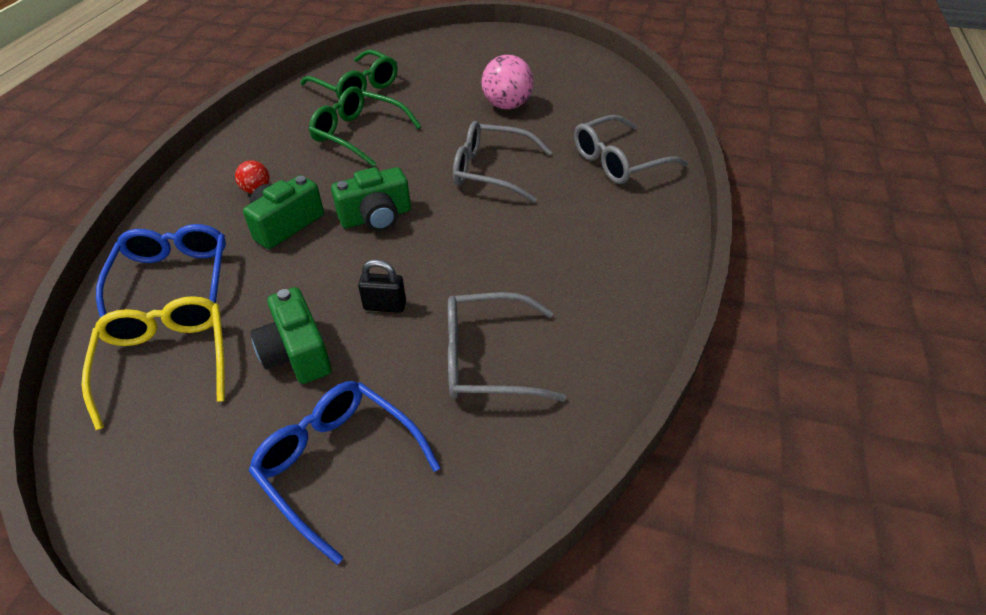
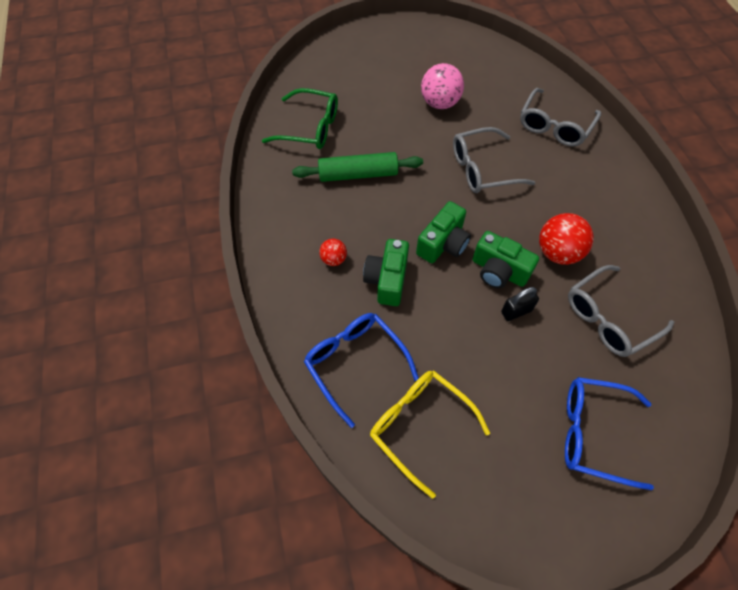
camera: 30 degrees left, 15 degrees up
green camera [250,287,332,384] -> green camera moved to [473,231,539,288]
green glasses [309,86,421,167] -> green rolling pin [292,152,423,182]
none -> red ball [539,213,594,265]

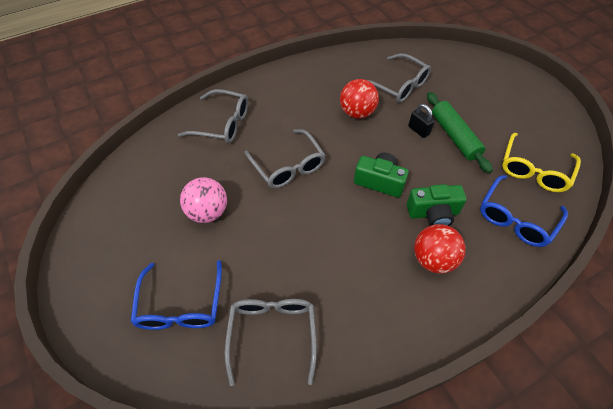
camera: 105 degrees left, 5 degrees down
green glasses [262,88,338,149] -> grey glasses [225,299,317,386]
green rolling pin [292,152,423,182] -> green rolling pin moved to [427,92,493,173]
red ball [319,238,347,266] -> red ball [414,224,466,274], size x1.83
green camera [473,231,539,288] -> none
blue glasses [565,377,654,490] -> blue glasses moved to [131,260,222,330]

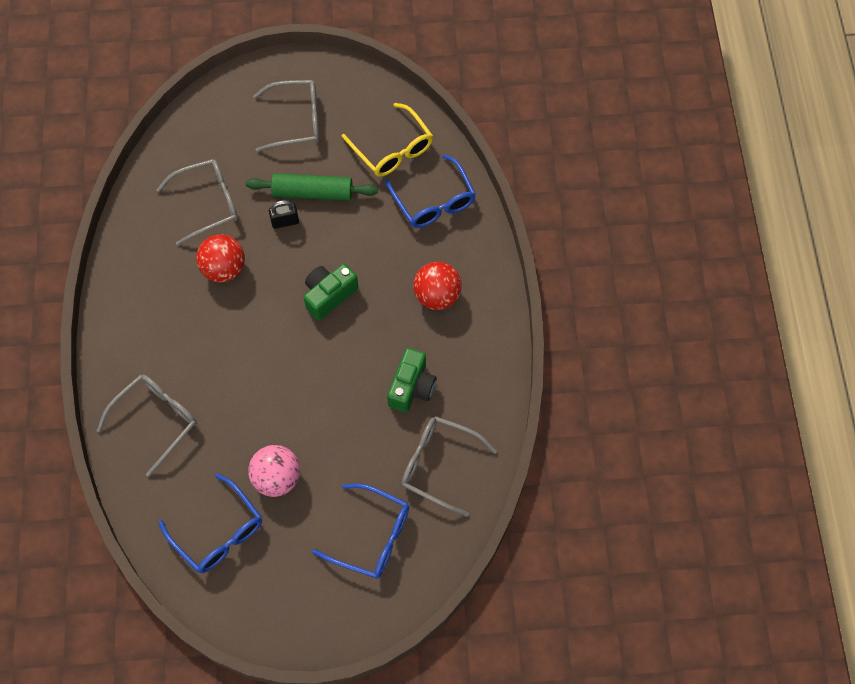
camera: 65 degrees left, 10 degrees up
grey glasses [244,129,326,188] -> grey glasses moved to [253,80,320,152]
green camera [407,184,467,226] -> green camera moved to [387,348,437,412]
none -> blue glasses [159,473,262,573]

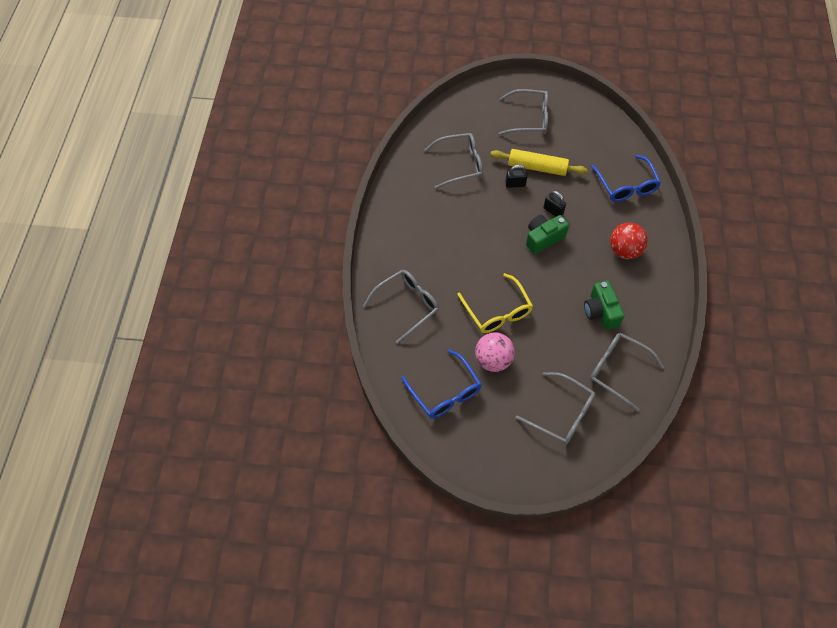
camera: 10 degrees right, 5 degrees down
red ball [196,234,245,282] -> none
green rolling pin [246,173,378,201] -> yellow rolling pin [490,149,587,176]
blue glasses [312,484,409,579] -> grey glasses [516,372,595,445]
yellow glasses [342,103,433,177] -> yellow glasses moved to [457,273,533,333]
green camera [387,348,437,412] -> green camera turned 135 degrees clockwise [584,281,624,330]
none -> black padlock [543,191,566,217]

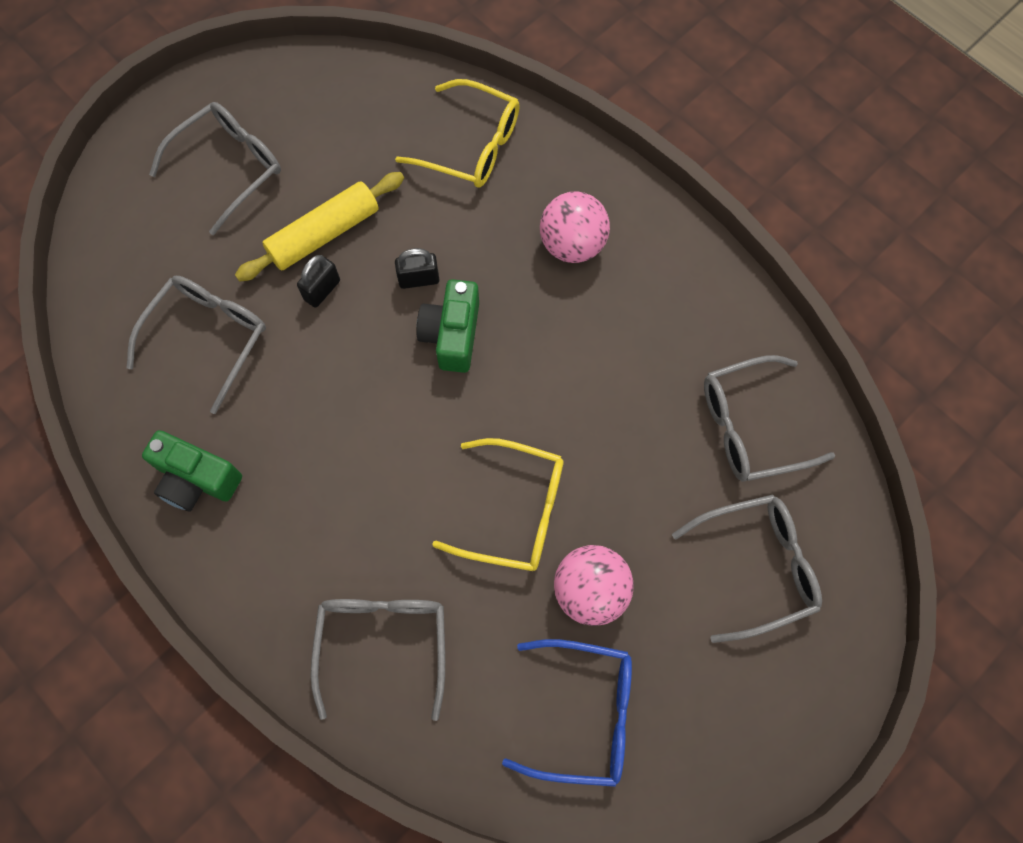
camera: 50 degrees left, 10 degrees up
green camera [584,281,624,330] -> green camera moved to [142,430,242,512]
blue glasses [591,155,661,202] -> yellow glasses [395,79,520,188]
red ball [610,223,648,259] -> pink ball [540,191,610,263]

